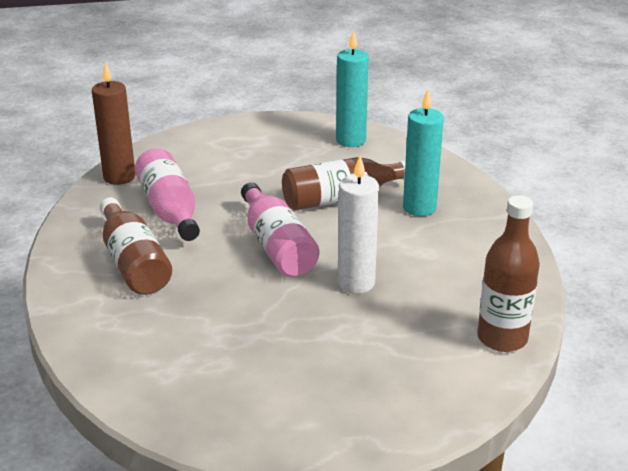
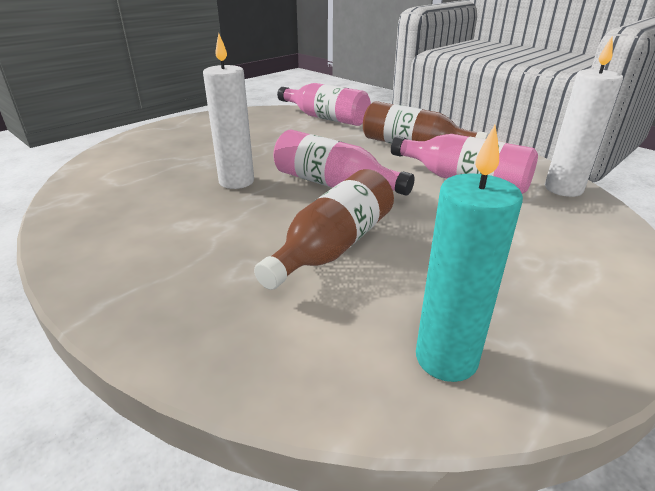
camera: 145 degrees right, 0 degrees up
brown candle [92,62,136,185] -> white candle [545,37,623,197]
turquoise candle [403,89,444,216] -> none
brown bottle [477,195,540,352] -> none
none -> pink bottle [277,83,371,126]

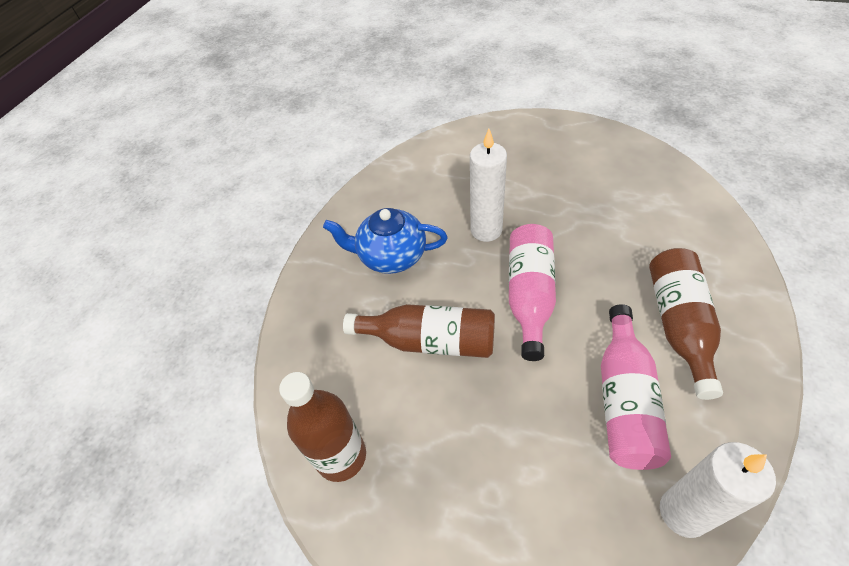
camera: 70 degrees right, 20 degrees up
pink bottle [277,83,371,126] -> none
turquoise candle [416,125,523,382] -> brown bottle [279,372,366,482]
none -> blue teapot [323,208,448,274]

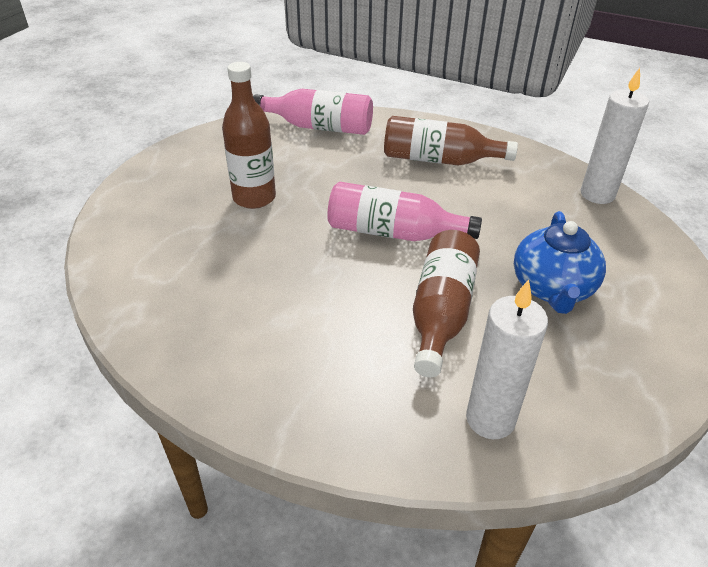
camera: 90 degrees left, 10 degrees down
brown bottle [279,372,366,482] -> brown bottle moved to [222,62,276,209]
blue teapot [323,208,448,274] -> blue teapot moved to [514,211,606,314]
white candle [470,129,507,242] -> white candle moved to [466,279,548,439]
pink bottle [601,304,671,470] -> pink bottle moved to [253,89,373,135]

